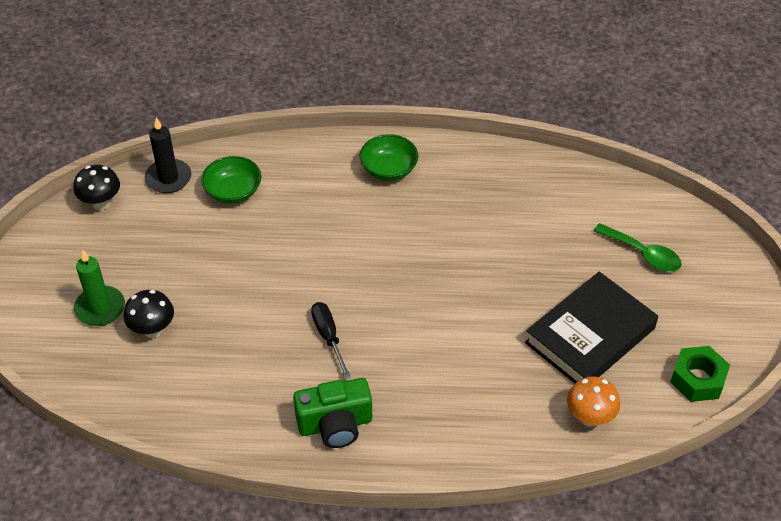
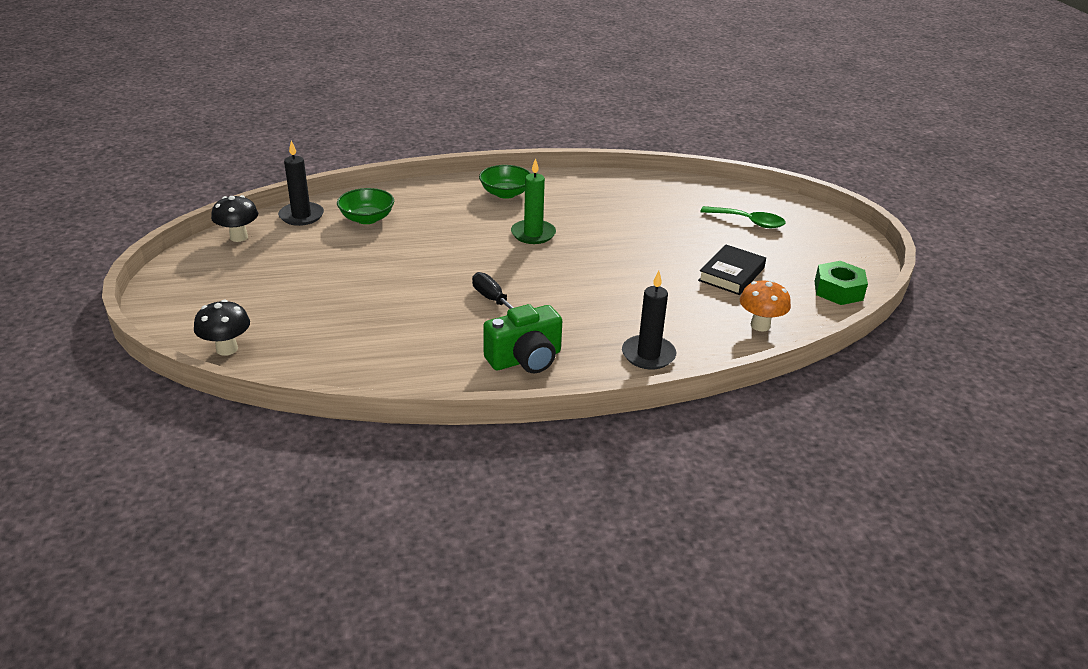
camera: 15 degrees left, 15 degrees down
green candle [74,249,125,326] -> green candle moved to [511,158,556,244]
black mushroom [124,290,174,338] -> black mushroom moved to [194,299,250,356]
black book [525,272,658,383] -> black book [698,245,766,295], size x0.62
none -> black candle [622,271,676,370]

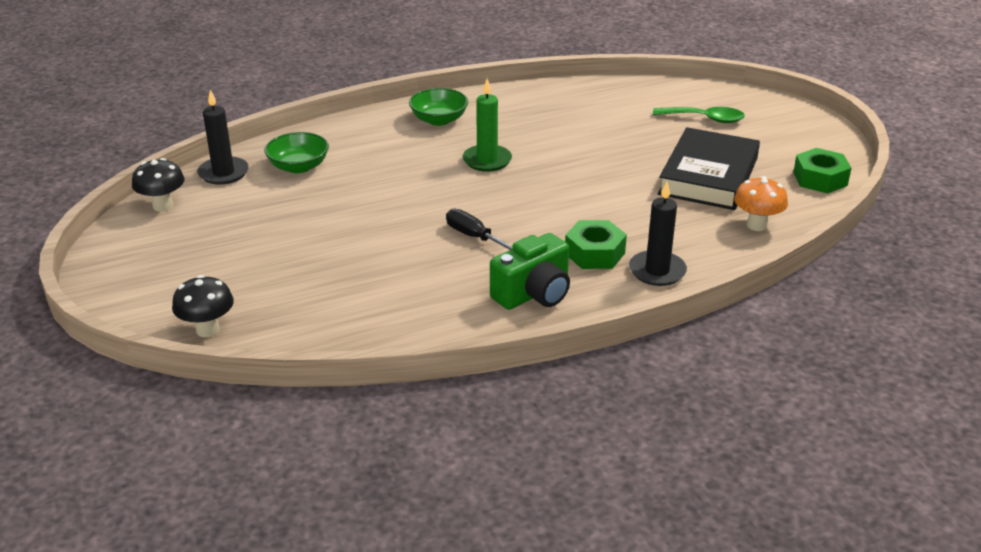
camera: 10 degrees left, 0 degrees up
black book [698,245,766,295] -> black book [658,127,760,210], size x1.62
none -> green nut [565,220,627,269]

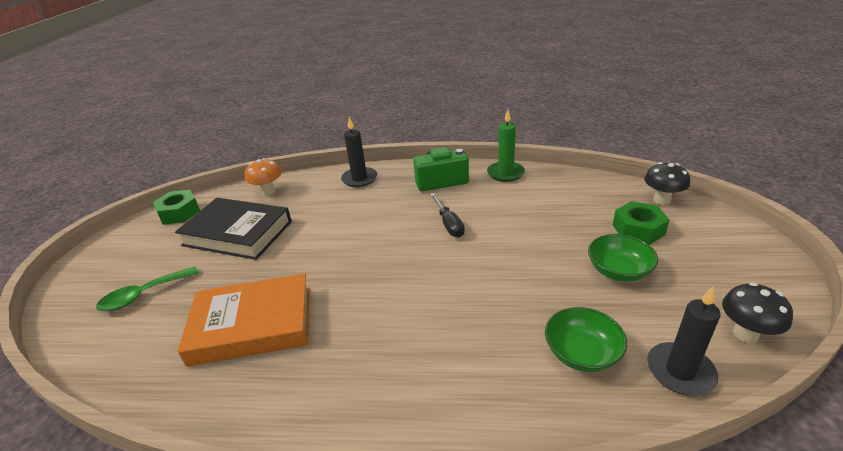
camera: 150 degrees left, 0 degrees up
green bowl [409,88,468,126] -> green bowl moved to [588,234,658,282]
green candle [462,79,512,172] -> green candle moved to [487,110,525,182]
green nut [565,220,627,269] -> green nut moved to [613,201,670,245]
green spoon [653,107,745,123] -> green spoon turned 75 degrees counterclockwise [96,266,199,311]
black book [658,127,760,210] -> black book turned 60 degrees clockwise [175,198,292,260]
none -> orange book [177,273,310,367]

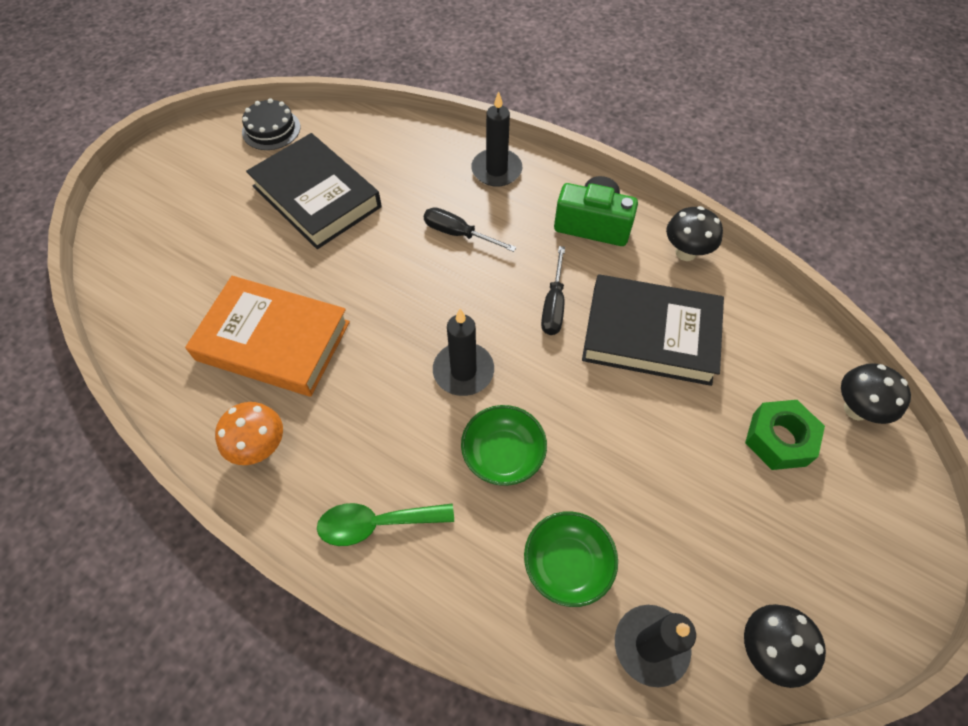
camera: 25 degrees right, 25 degrees up
green spoon [96,266,199,311] -> green spoon moved to [317,503,454,546]
green nut [153,190,200,225] -> black cake [242,98,300,150]
orange mushroom [245,158,282,196] -> orange mushroom moved to [215,402,283,465]
green candle [487,110,525,182] -> black mushroom [666,206,723,261]
green bowl [588,234,658,282] -> green bowl moved to [461,405,547,486]
none -> black screwdriver [424,207,516,252]
none -> black candle [433,309,494,396]
none -> black book [582,274,724,386]

